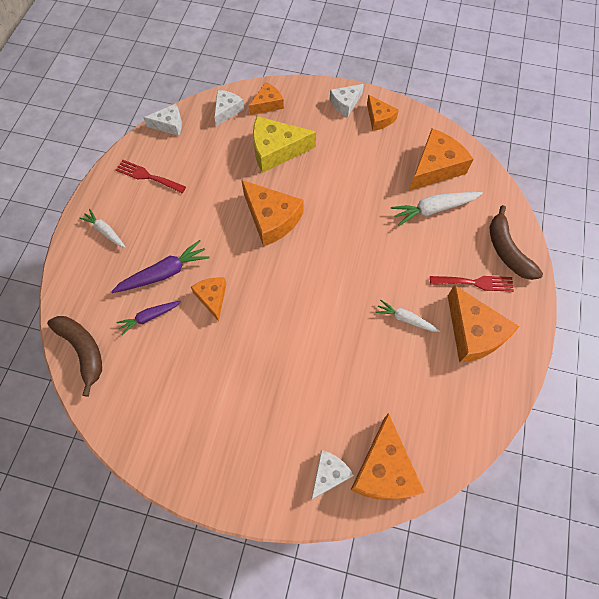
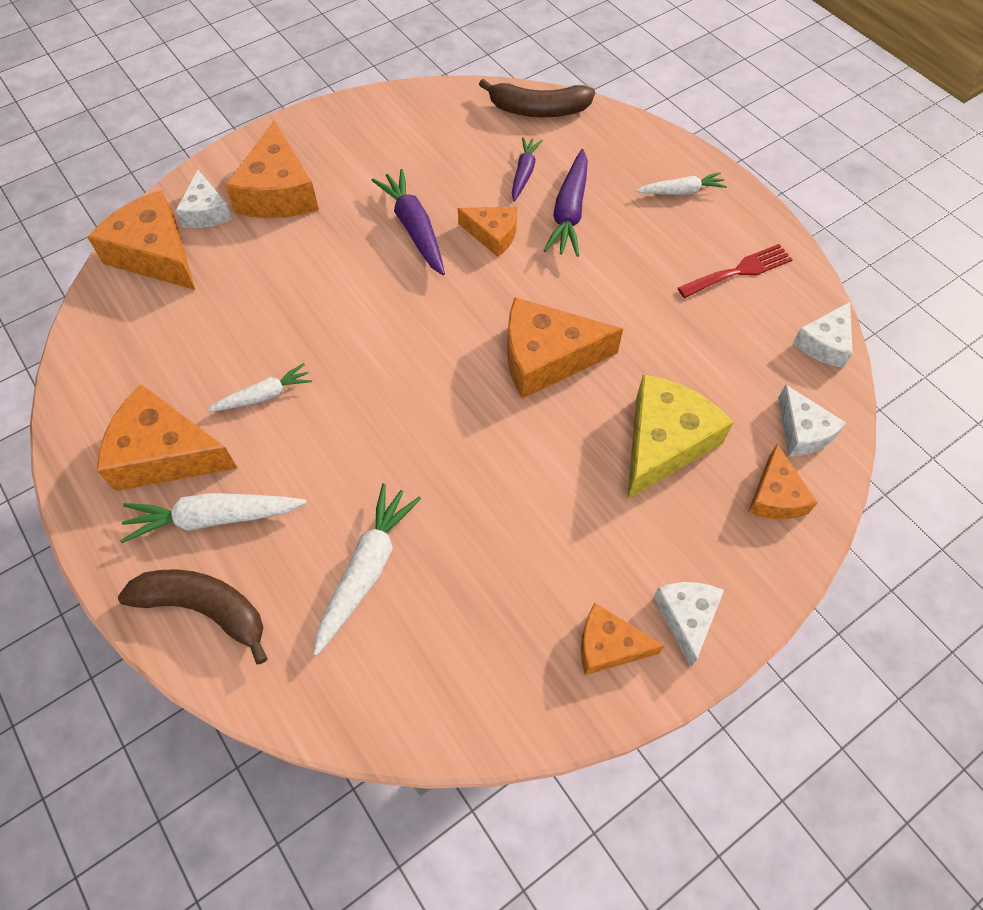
camera: 130 degrees right, 5 degrees down
orange cheese [409,128,473,191] -> orange cheese moved to [225,120,319,218]
red fork [430,276,514,292] -> white carrot [120,493,307,543]
none -> purple carrot [371,169,445,275]

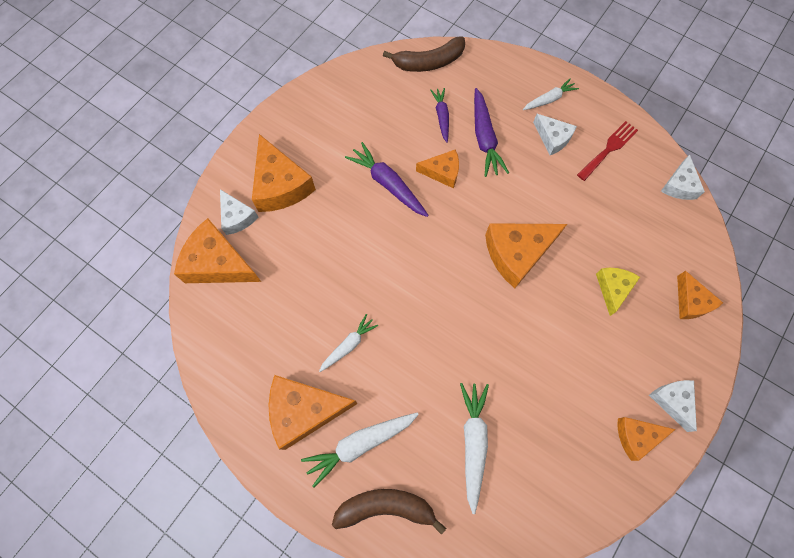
camera: 20 degrees left, 10 degrees up
yellow cheese [627,374,734,499] -> yellow cheese [596,268,640,316], size x0.59
white cheese [778,385,846,456] -> white cheese moved to [533,114,577,155]

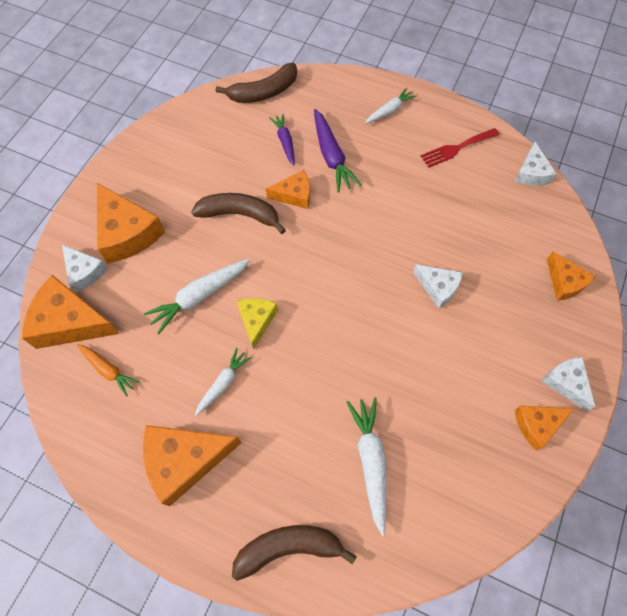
camera: 10 degrees left, 5 degrees down
white carrot [301,412,419,488] -> white carrot moved to [143,259,250,334]
purple carrot [345,142,429,217] -> brown banana [191,193,286,234]
orange cheese [485,223,567,288] -> none
white cheese [533,114,577,155] -> white cheese moved to [413,264,463,309]
red fork [577,121,638,181] -> red fork turned 150 degrees counterclockwise [421,128,500,168]
yellow cheese [596,268,640,316] -> yellow cheese moved to [236,298,278,350]
none -> orange carrot [77,344,139,397]

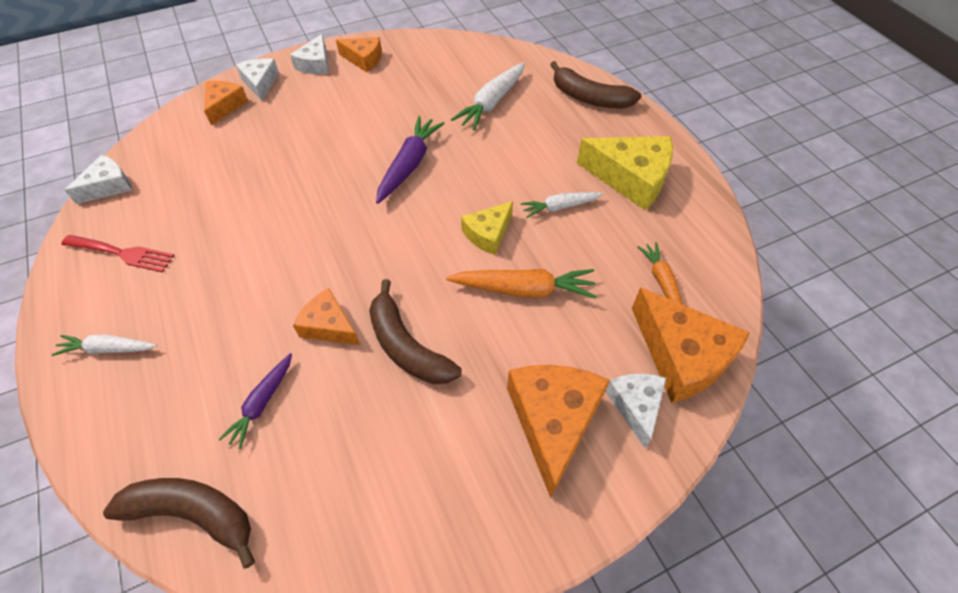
camera: 140 degrees left, 10 degrees down
white carrot [143,259,250,334] -> orange carrot [446,269,597,299]
orange cheese [143,425,241,506] -> yellow cheese [577,136,673,210]
purple carrot [314,109,361,193] -> purple carrot moved to [376,116,445,204]
white cheese [413,264,463,309] -> white cheese moved to [236,58,279,101]

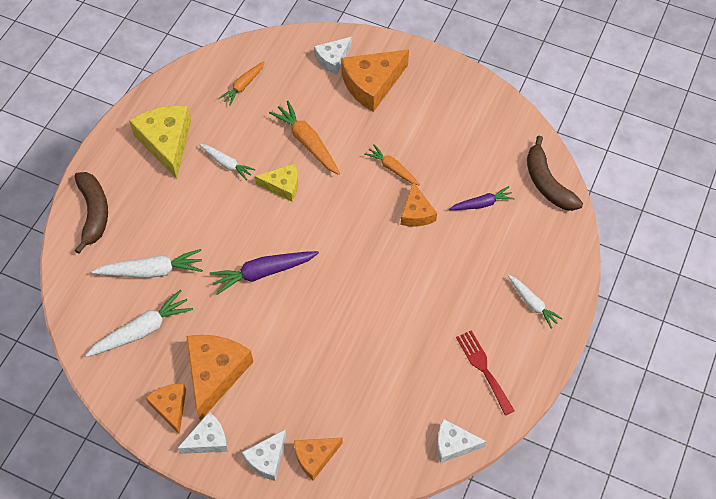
camera: 130 degrees left, 5 degrees up
brown banana [369,279,462,384] -> orange carrot [364,144,420,186]
orange cheese [632,287,750,403] -> orange cheese moved to [186,335,253,421]
none -> white carrot [86,290,193,357]

